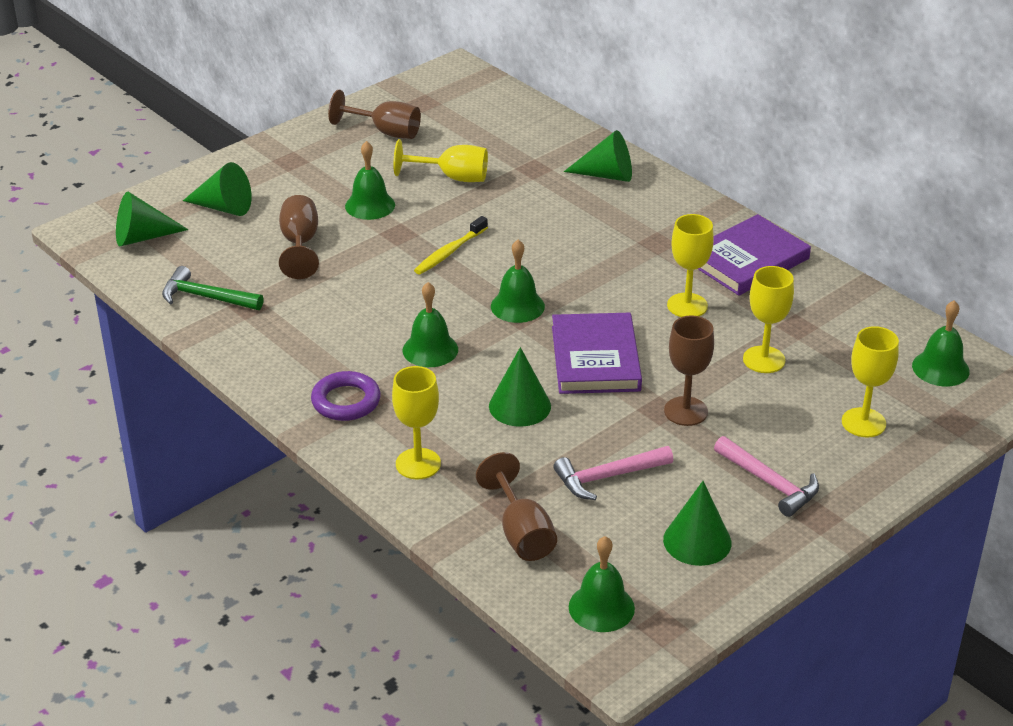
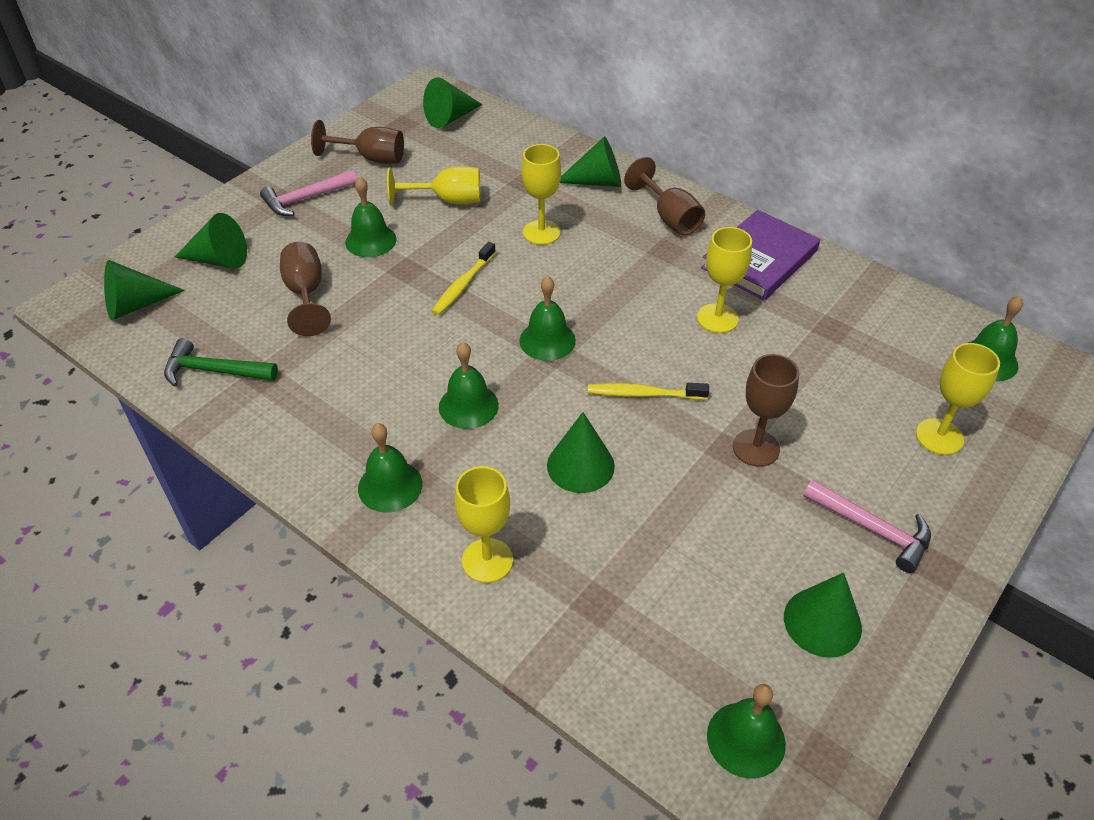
camera: 10 degrees left, 10 degrees up
purple ring [311,371,381,421] -> green bell [358,423,422,513]
brown goblet [476,452,557,561] -> brown goblet moved to [624,157,705,236]
purple book [552,313,642,394] -> yellow toothbrush [588,383,709,400]
pink hammer [553,446,673,500] -> pink hammer moved to [260,170,357,216]
yellow goblet [743,266,794,373] -> yellow goblet moved to [521,144,561,245]
none -> green cone [423,77,483,128]

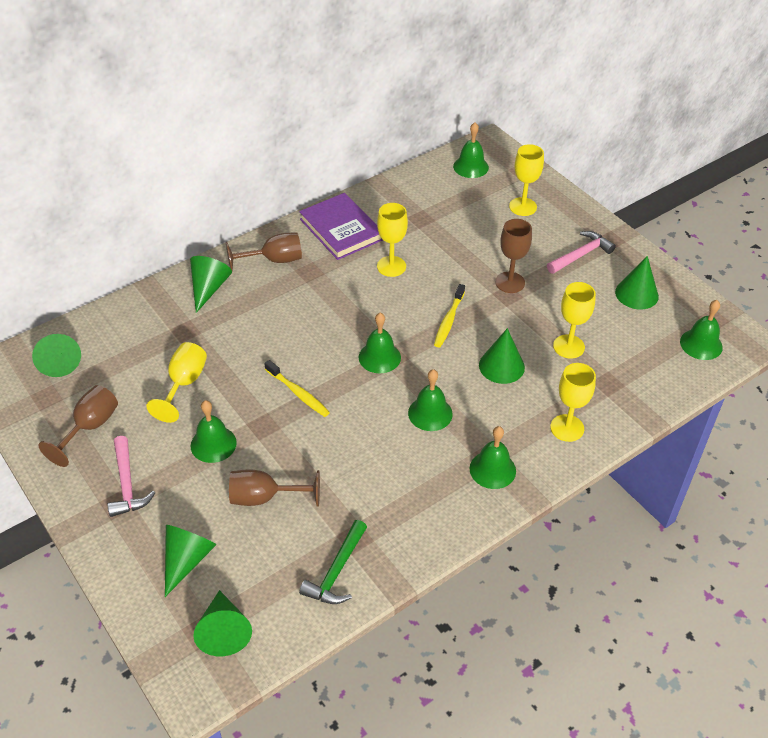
camera: 75 degrees left, 0 degrees up
yellow goblet [521,144,561,245] -> yellow goblet moved to [553,282,596,359]

